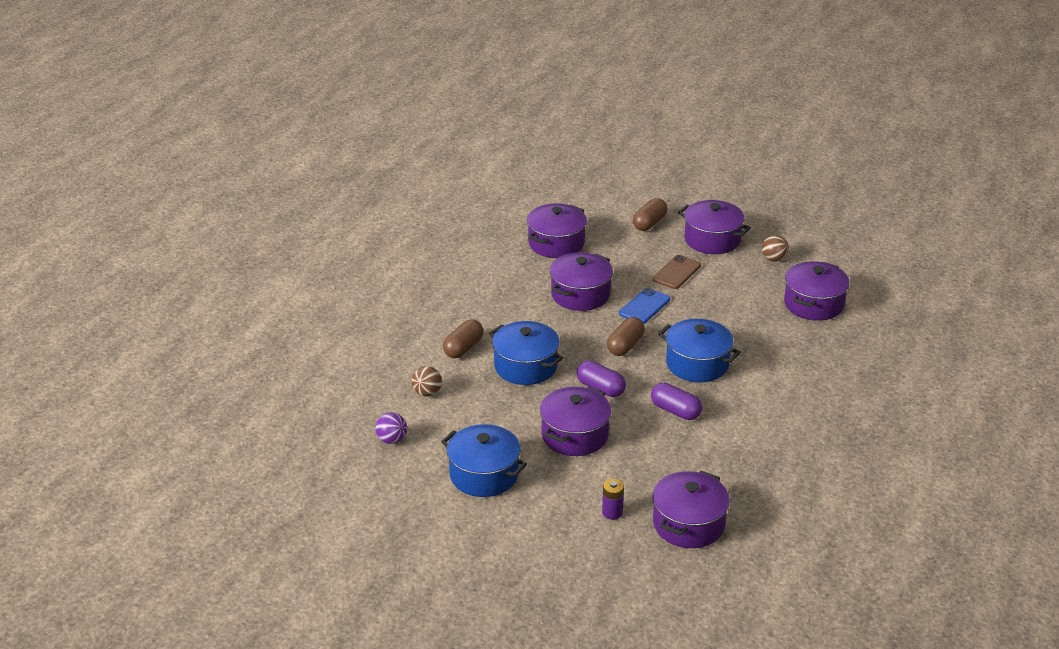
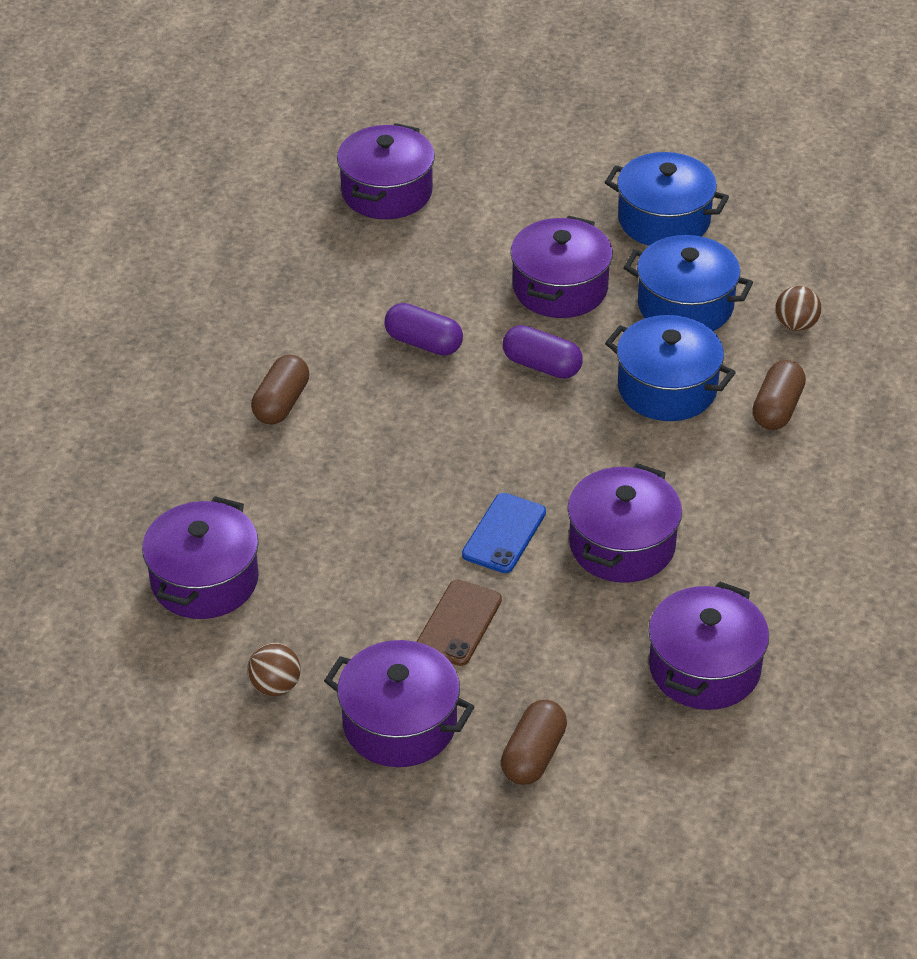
camera: 170 degrees right, 10 degrees up
purple ball [375,413,407,444] -> none
purple battery [602,479,624,520] -> none
brown capsule [607,317,645,356] -> brown capsule moved to [251,355,309,425]
blue pot [658,319,741,382] -> blue pot moved to [624,235,753,331]

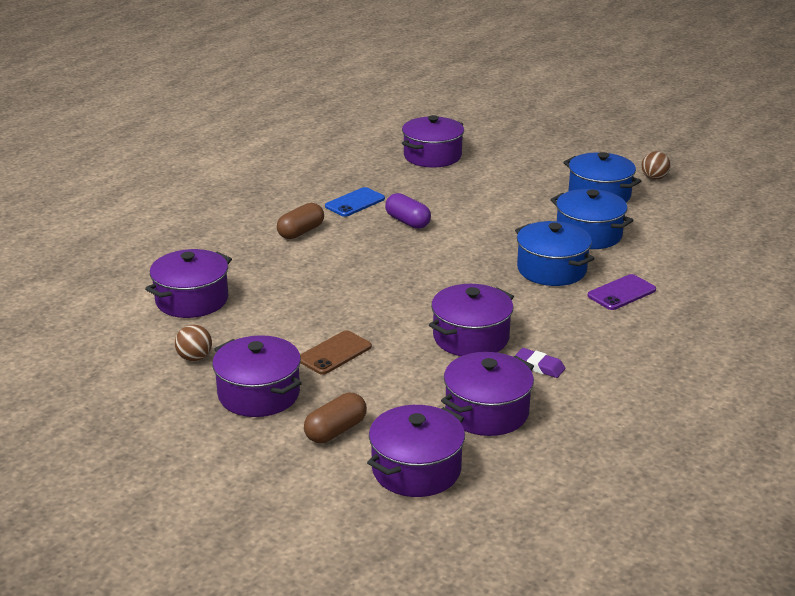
camera: 20 degrees right, 15 degrees down
blue phone [462,493,546,573] -> blue phone moved to [325,187,385,217]
purple capsule [503,325,583,379] -> none
purple pot [510,216,613,318] -> purple pot moved to [367,405,465,497]
brown capsule [752,360,806,430] -> purple phone [587,274,656,310]
brown ball [775,286,822,332] -> brown ball moved to [641,151,671,180]
none -> purple eraser [515,348,565,378]

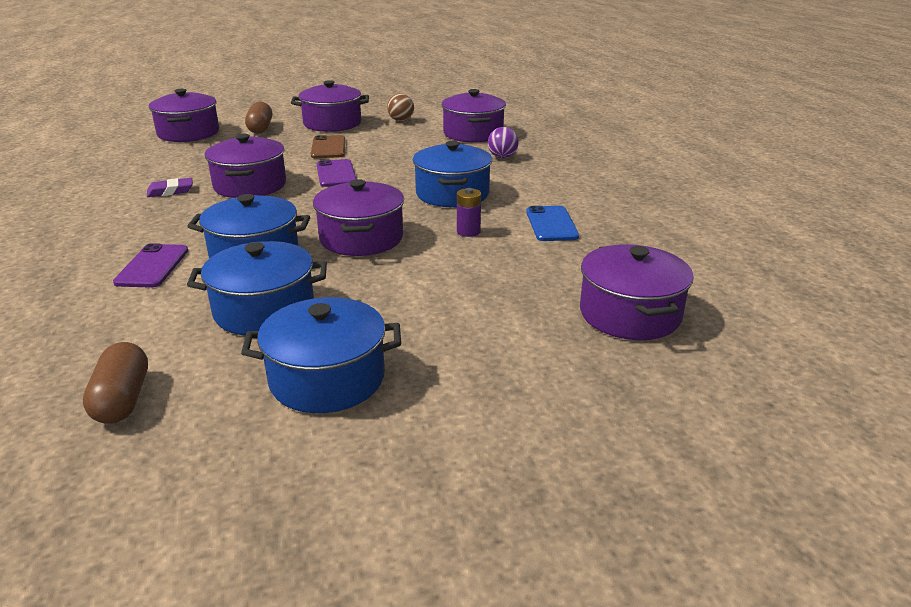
camera: 130 degrees right, 0 degrees up
brown capsule [277,203,324,239] -> brown capsule moved to [83,342,148,424]
purple capsule [385,193,431,229] -> purple battery [457,188,481,237]
purple pot [441,352,534,436] -> purple pot moved to [313,179,404,256]
brown ball [641,151,671,180] -> none
none -> purple phone [317,159,356,187]
none -> blue pot [413,141,492,207]
none -> purple ball [488,127,519,158]

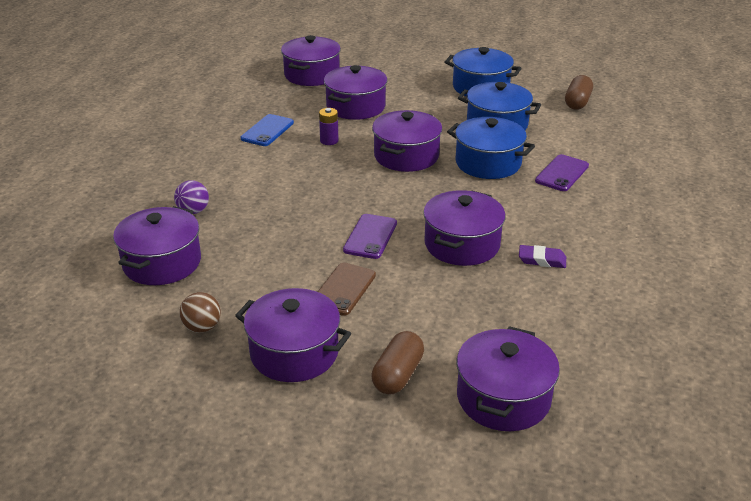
camera: 150 degrees left, 5 degrees up
blue pot [413,141,492,207] -> none
none -> purple pot [324,65,387,120]

